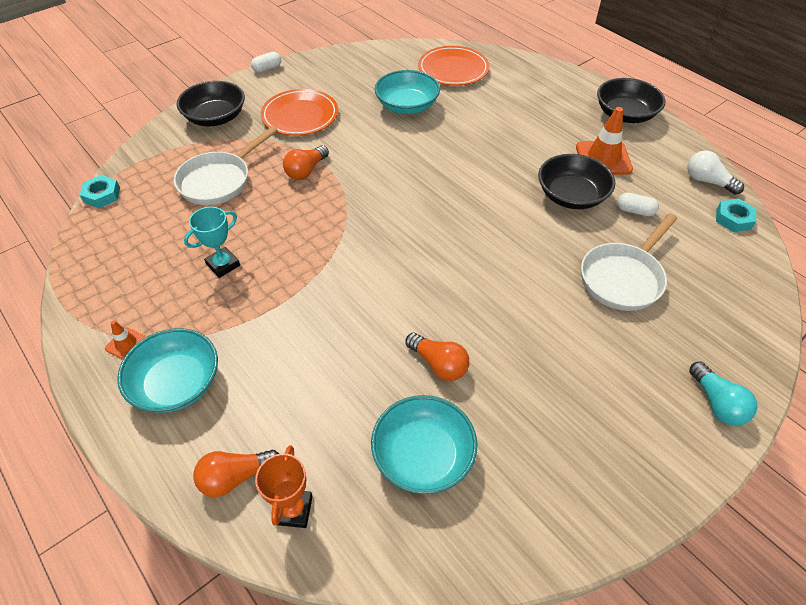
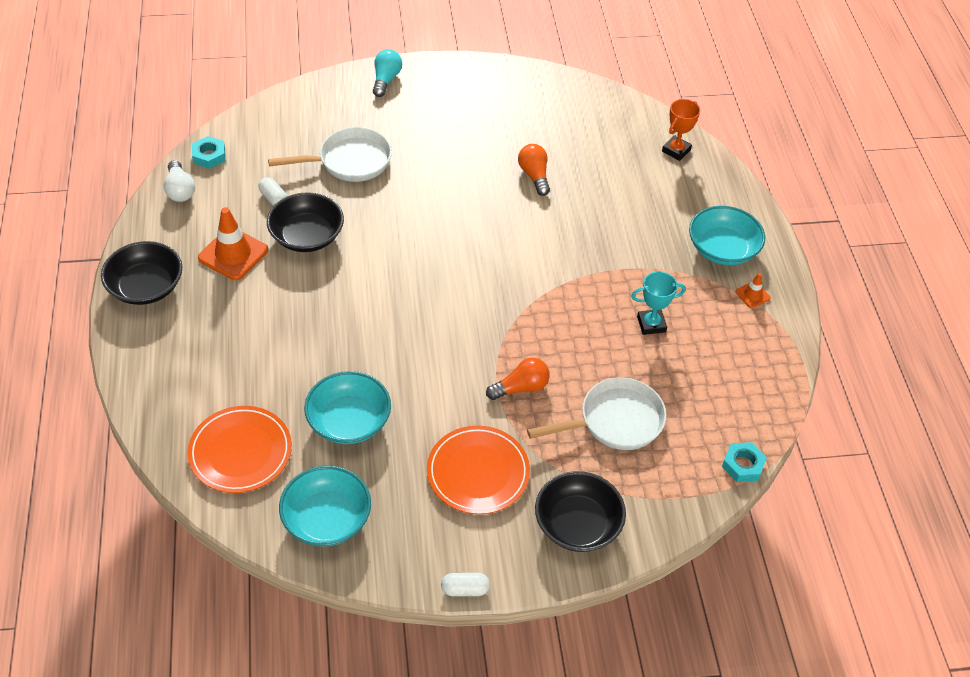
camera: 150 degrees left, 0 degrees up
orange light bulb [193,449,279,497] -> none
turquoise bowl [371,395,477,494] -> turquoise bowl moved to [279,466,371,547]

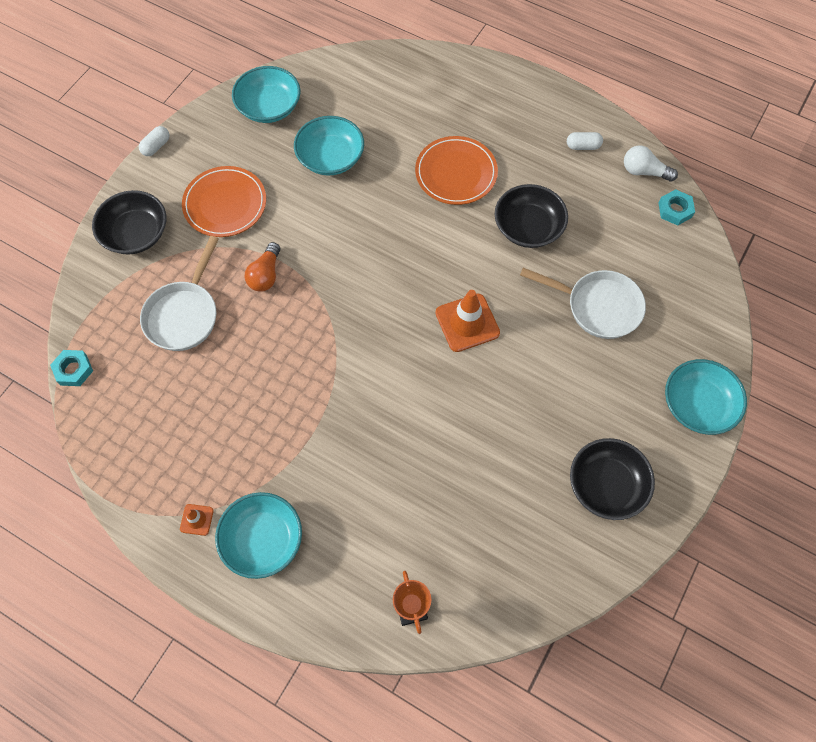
camera: 130 degrees right, 15 degrees up
black bowl [101,241,182,305] -> black bowl moved to [570,438,655,520]
orange plate [187,406,292,493] -> orange plate moved to [415,136,498,205]
orange traffic cone [198,207,268,280] -> orange traffic cone moved to [435,290,500,352]
white capsule [259,177,287,206] -> white capsule moved to [567,132,603,150]
white pan [268,127,392,182] -> white pan turned 90 degrees counterclockwise [520,268,646,339]
turquoise light bulb [373,49,402,97] -> turquoise bowl [665,359,747,435]
orange light bulb [518,144,550,196] -> none
turquoise trophy [631,271,686,335] -> none

